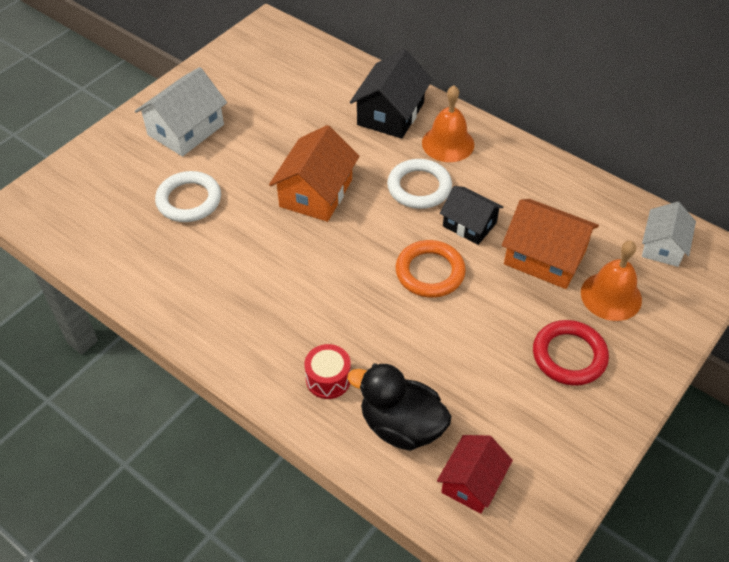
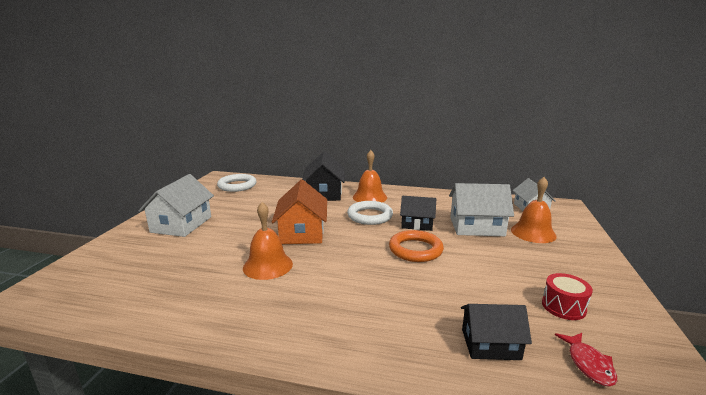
camera: 25 degrees left, 30 degrees down
white ring [155,171,221,222] -> white ring moved to [217,174,257,192]
red drum [304,344,351,399] -> red drum moved to [542,273,593,320]
black duck [347,363,452,451] -> black house [461,304,532,360]
red house [437,435,513,514] -> red fish [555,333,617,386]
orange house [502,199,599,289] -> white house [449,183,514,236]
red ring [533,320,609,386] -> none
none -> orange bell [243,202,293,280]

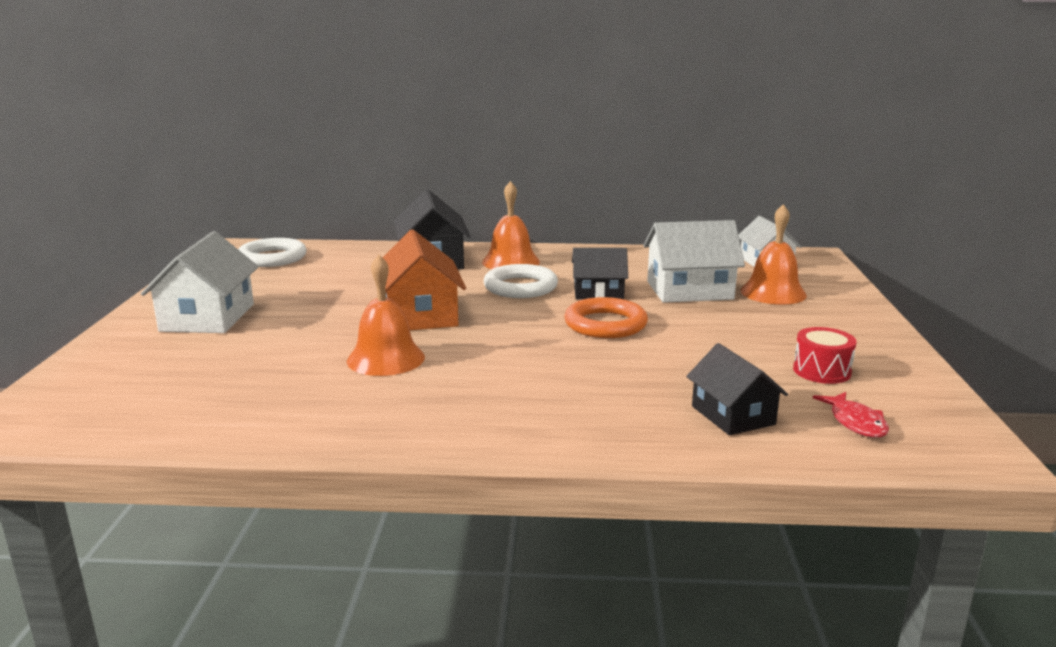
camera: 10 degrees left, 0 degrees up
black house [461,304,532,360] -> black house turned 75 degrees clockwise [686,343,788,435]

